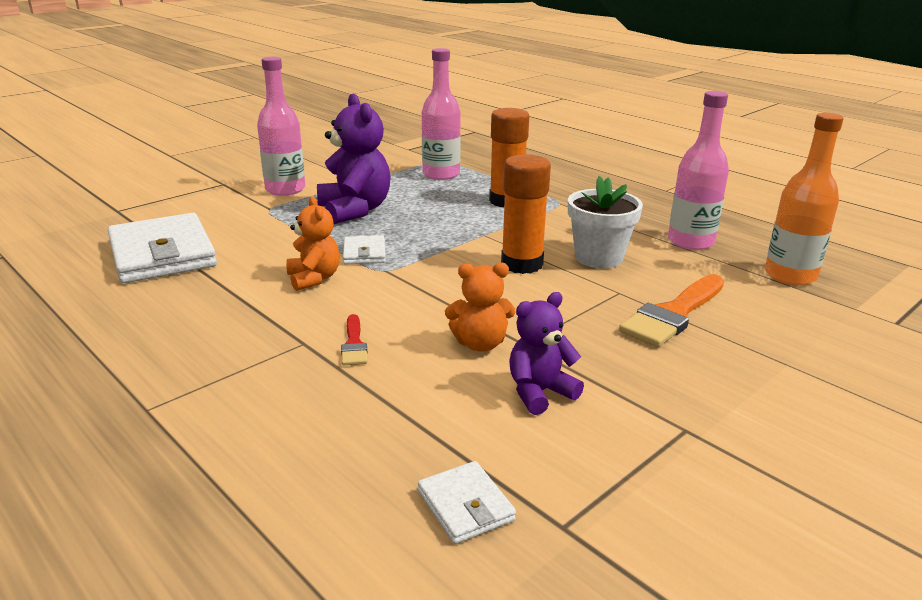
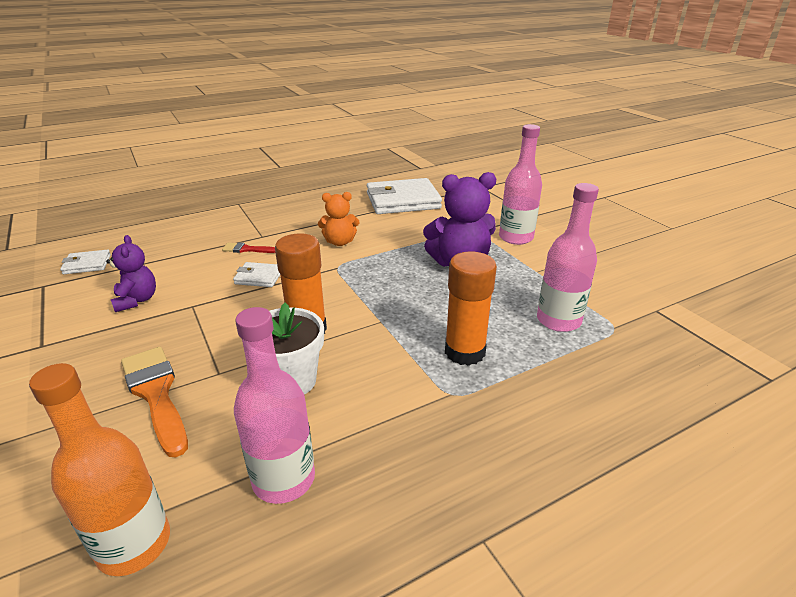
camera: 105 degrees right, 5 degrees up
white wallet [343,235,386,264] -> white wallet moved to [233,262,280,287]
orange teddy bear [445,263,516,352] -> none

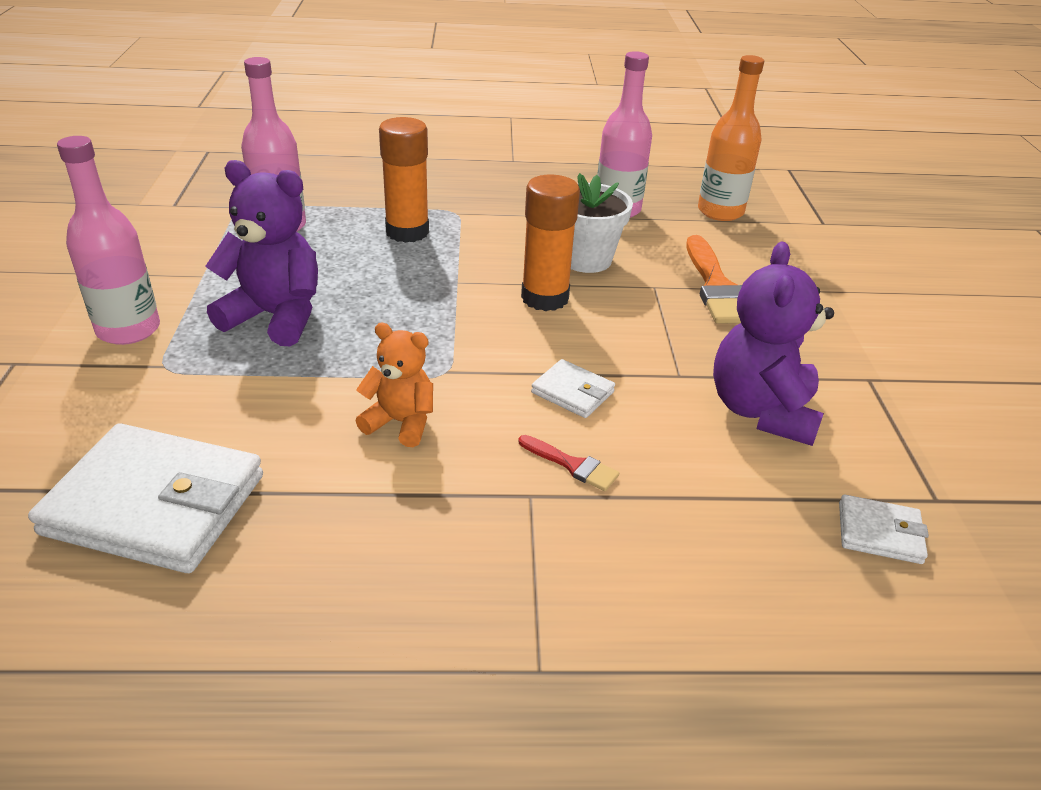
camera: 155 degrees left, 5 degrees up
purple teddy bear [106,235,156,312] -> purple teddy bear [713,242,834,446], size x1.65

